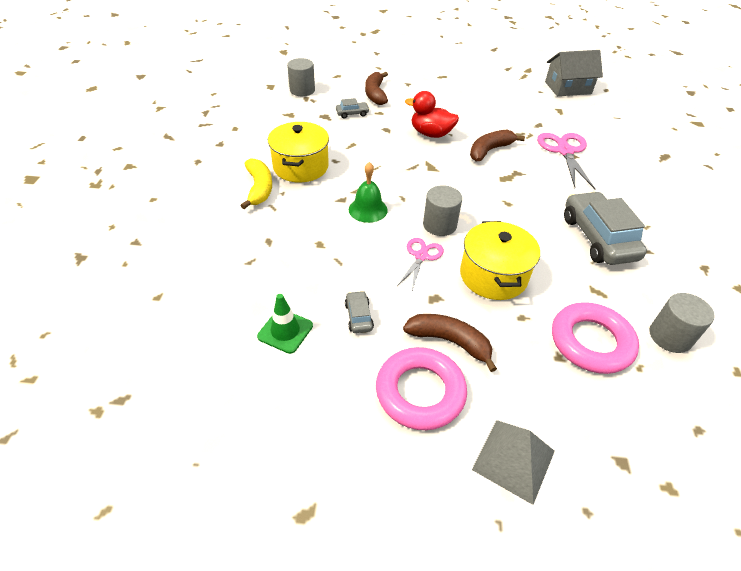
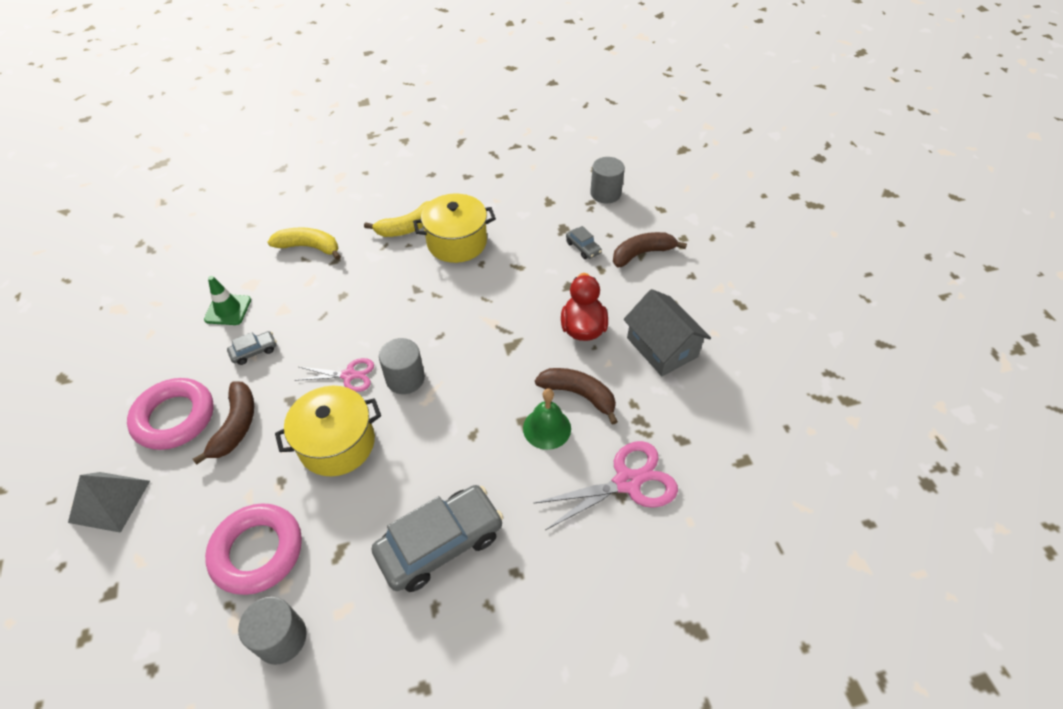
camera: 70 degrees right, 5 degrees up
green bell [349,162,388,223] -> green bell moved to [523,388,571,450]
grey house [545,50,603,96] -> grey house moved to [624,289,711,376]
none -> yellow banana [268,227,341,260]

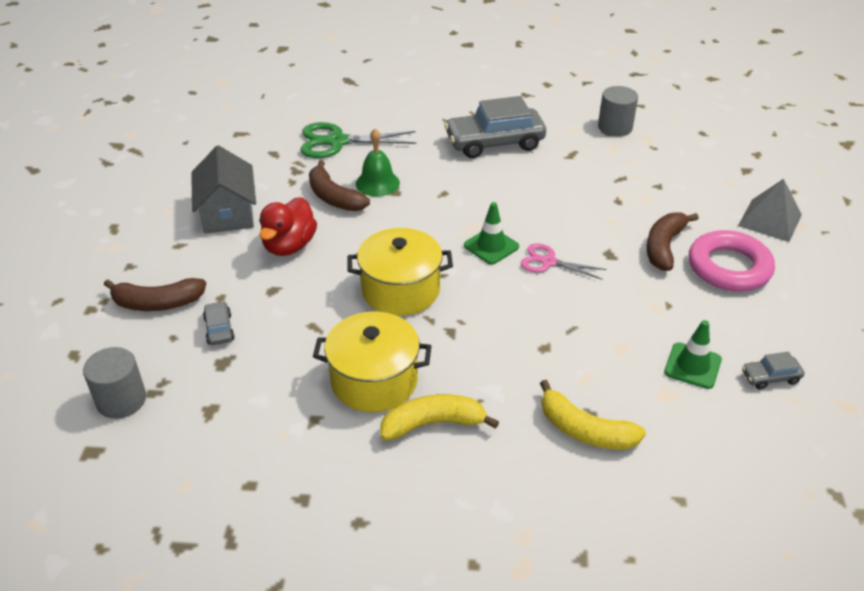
camera: 160 degrees left, 10 degrees down
pink ring [205,503,302,595] -> none
grey car [227,331,277,365] -> grey car moved to [742,352,805,390]
yellow pot [275,386,381,476] -> yellow pot moved to [348,228,453,316]
grey cylinder [379,338,425,394] -> green traffic cone [464,202,519,264]
pink scissors [533,441,678,530] -> green scissors [300,122,416,158]

